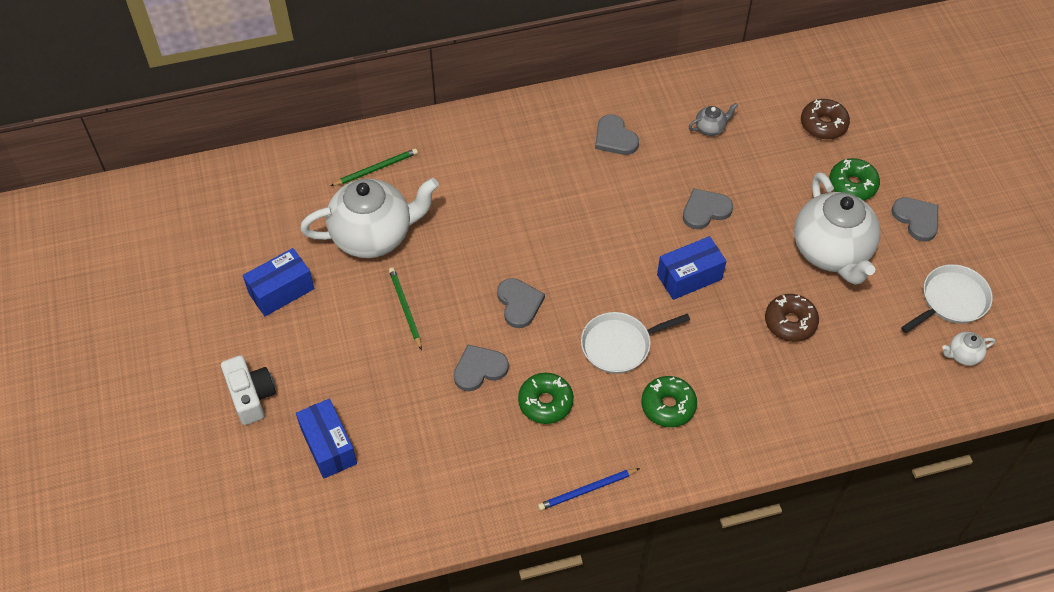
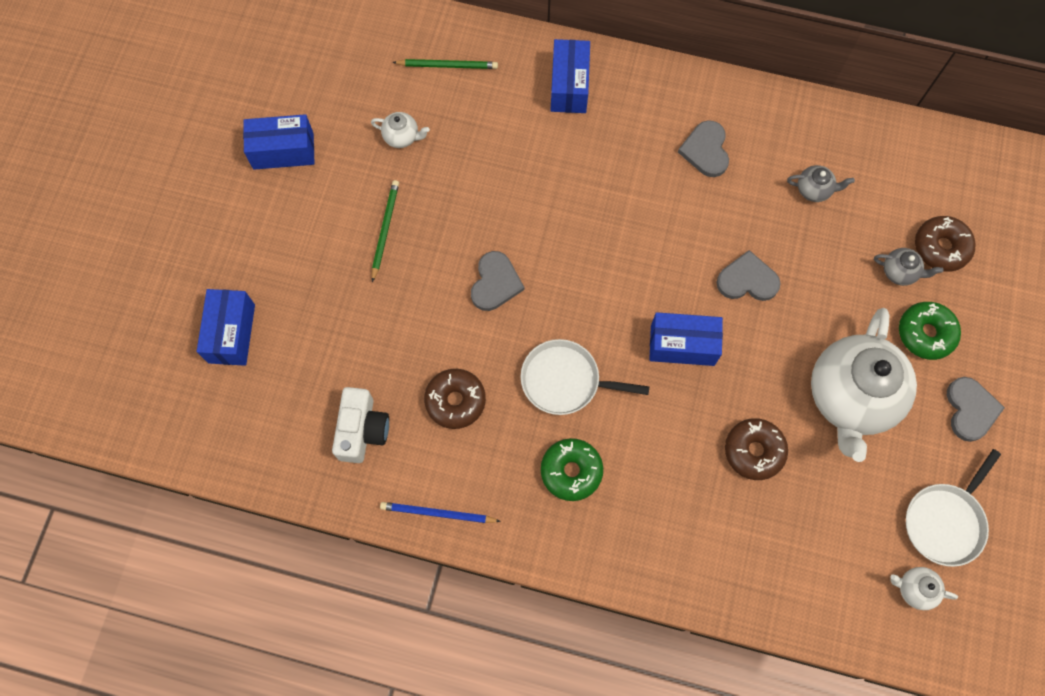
camera: 30 degrees right, 15 degrees up
white camera [221,355,276,425] -> white camera moved to [332,387,389,463]
white teapot [300,178,439,258] -> white teapot [371,112,430,148], size x0.40
grey heart [453,345,509,391] -> none
green donut [518,373,574,424] -> brown donut [424,369,486,429]
white pan [901,264,993,333] -> white pan turned 135 degrees clockwise [906,449,1001,567]
none -> blue box [550,39,590,113]
none -> grey teapot [874,248,943,286]

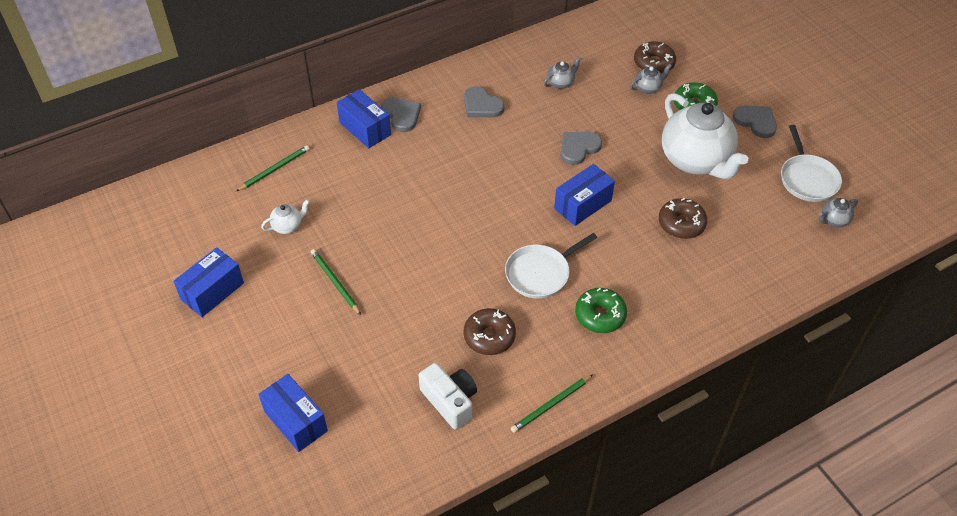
camera: 45 degrees left, 20 degrees down
blue pencil [380,502,501,523] -> green pencil [511,374,593,433]
grey heart [471,251,524,311] -> grey heart moved to [381,98,421,132]
white teapot [890,567,958,610] -> grey teapot [819,198,858,227]

